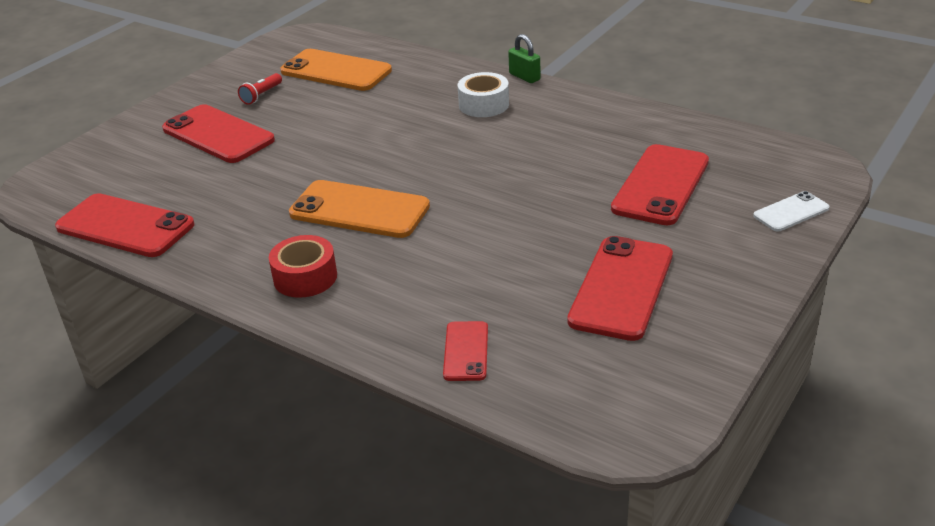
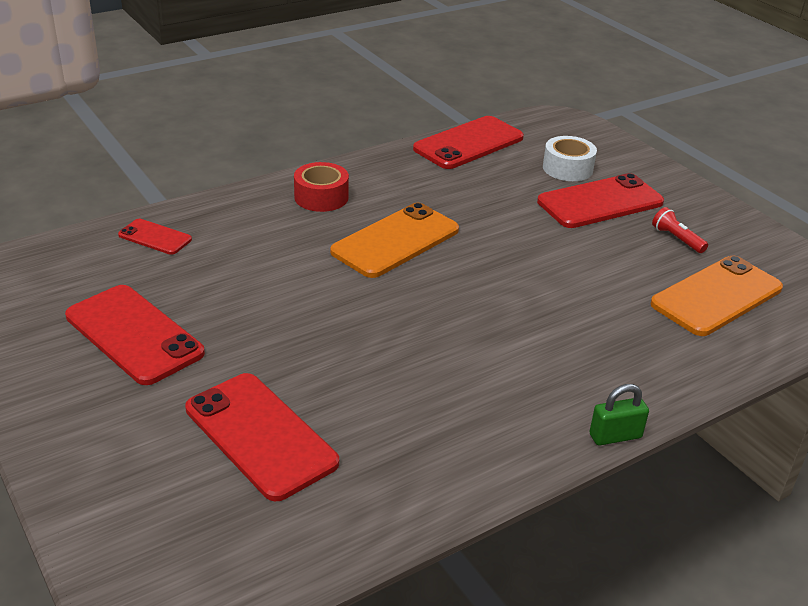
camera: 110 degrees right, 0 degrees up
white tape [458,72,509,117] -> white tape moved to [543,136,597,181]
white phone [753,191,830,232] -> none

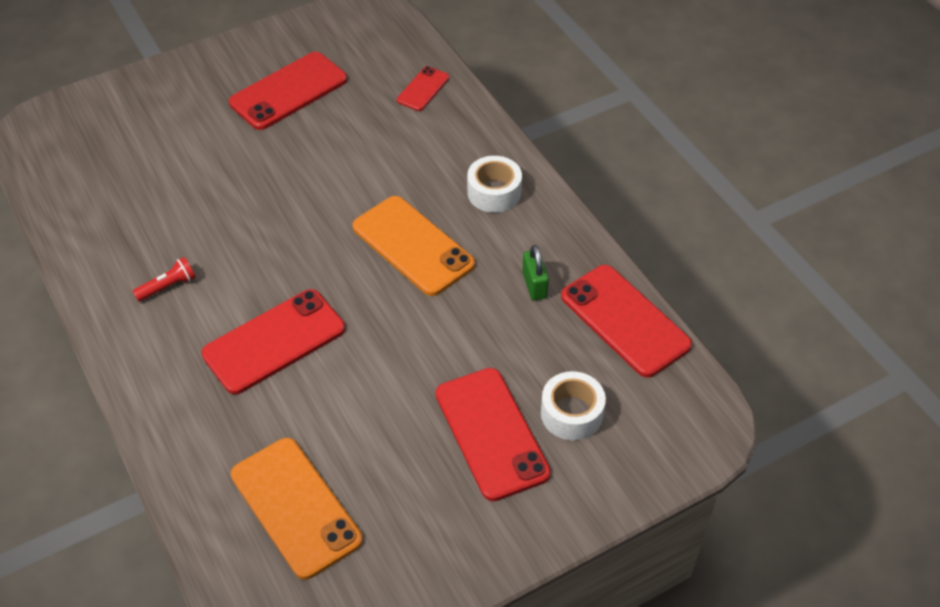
camera: 95 degrees right, 15 degrees up
red phone [185,373,339,501] -> red phone moved to [201,289,345,394]
red tape [294,162,349,212] -> white tape [467,156,522,213]
green padlock [589,384,649,445] -> green padlock moved to [522,245,549,301]
red flashlight [652,207,708,253] -> red flashlight moved to [133,257,196,302]

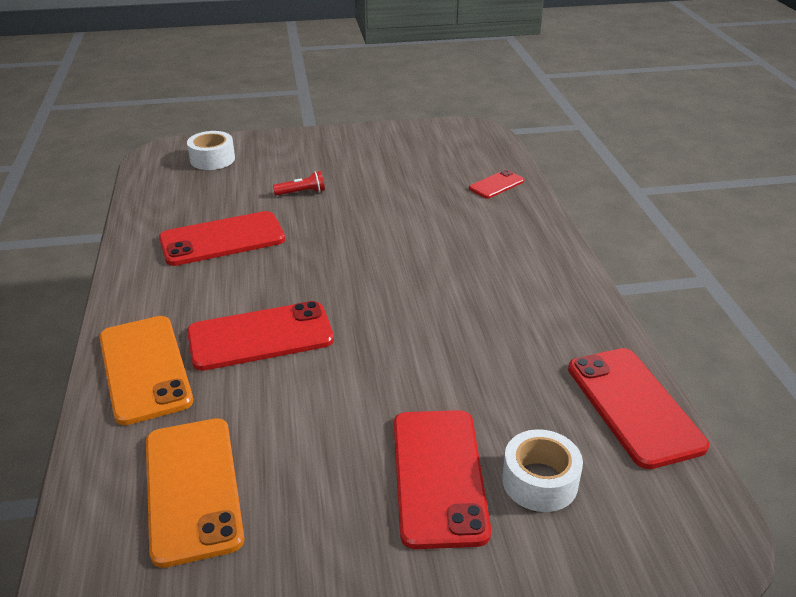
camera: 20 degrees right, 15 degrees down
red flashlight [133,257,196,302] -> red flashlight moved to [273,171,325,196]
red phone [229,52,347,130] -> red phone moved to [159,211,285,266]
orange phone [353,196,475,296] -> orange phone moved to [99,316,193,425]
white tape [467,156,522,213] -> white tape moved to [187,131,235,170]
green padlock [522,245,549,301] -> none

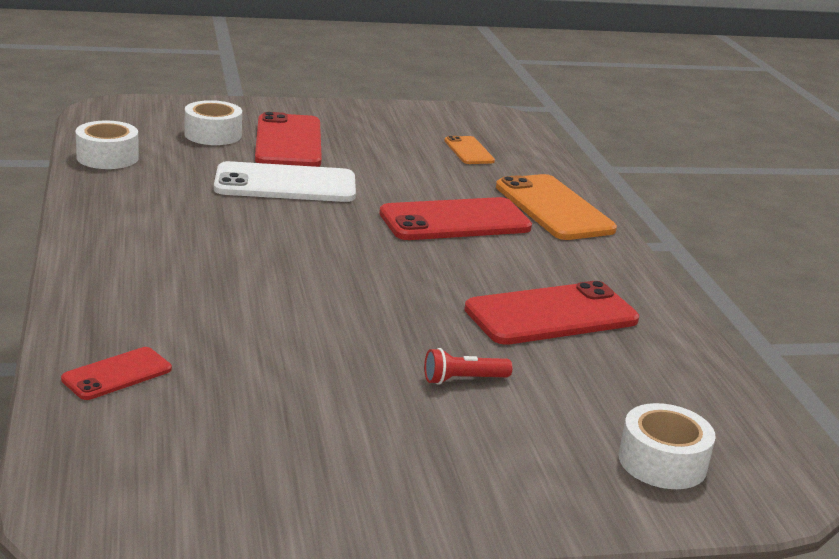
camera: 175 degrees right, 10 degrees down
orange phone [146,418,244,568] -> orange phone [445,136,495,164], size x0.53
red phone [568,348,709,469] -> white tape [76,121,139,169]
none -> white phone [214,161,356,202]

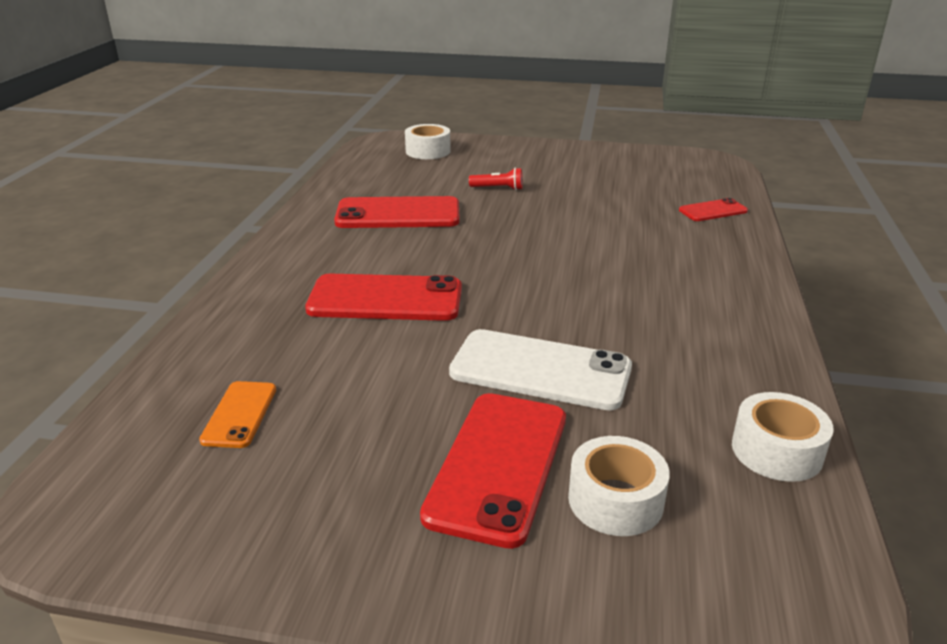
camera: 155 degrees left, 5 degrees up
orange phone [496,174,617,240] -> none

